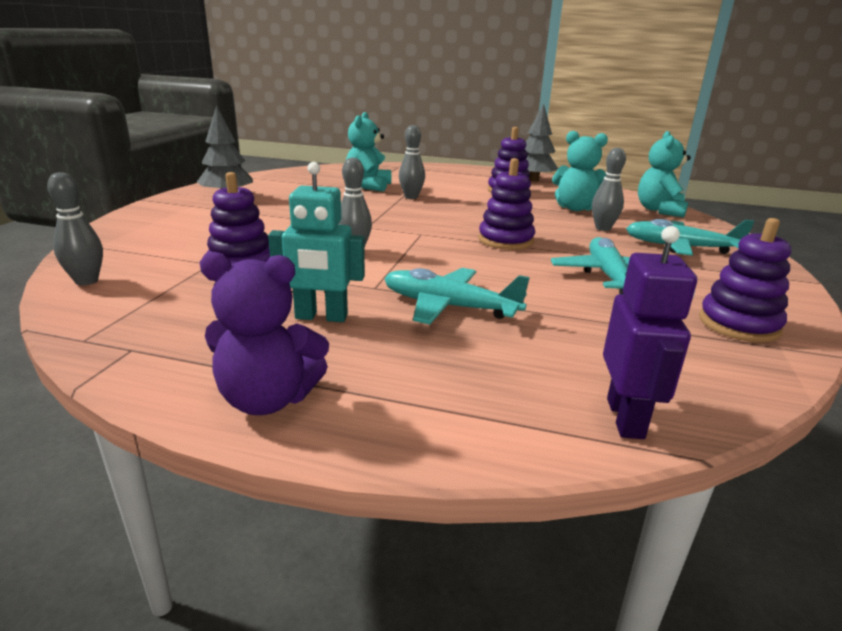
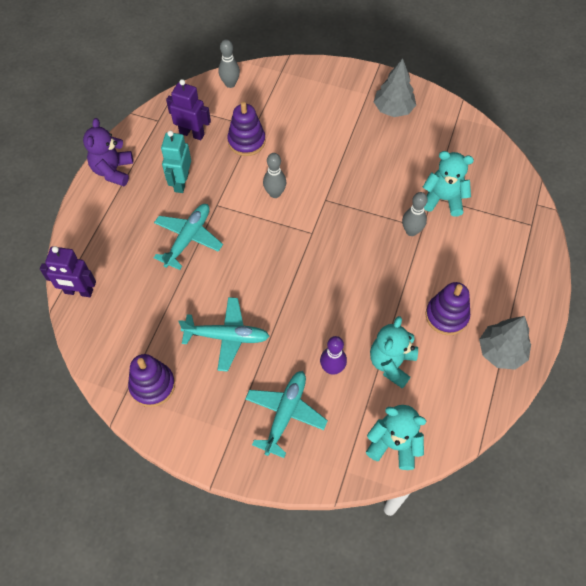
camera: 95 degrees right, 35 degrees up
purple stacking toy [478,158,535,250] -> none
grey bowling pin [592,148,626,231] -> purple bowling pin [320,336,347,375]
none -> purple robot [166,79,211,140]

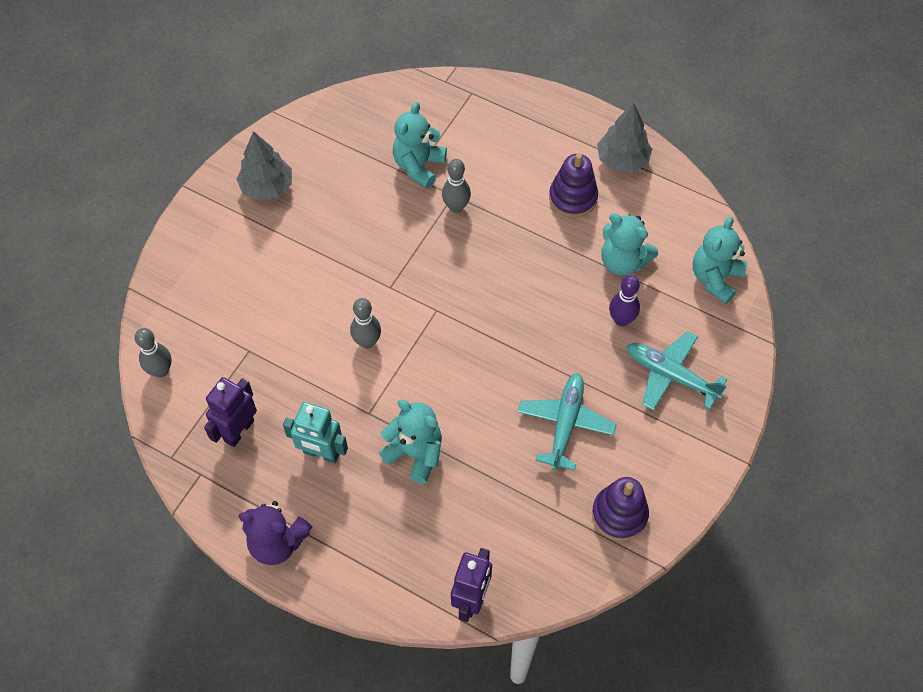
camera: 80 degrees left, 0 degrees up
turquoise plane [154,204,223,270] -> turquoise teddy bear [379,399,442,484]
purple stacking toy [227,102,266,156] -> none

